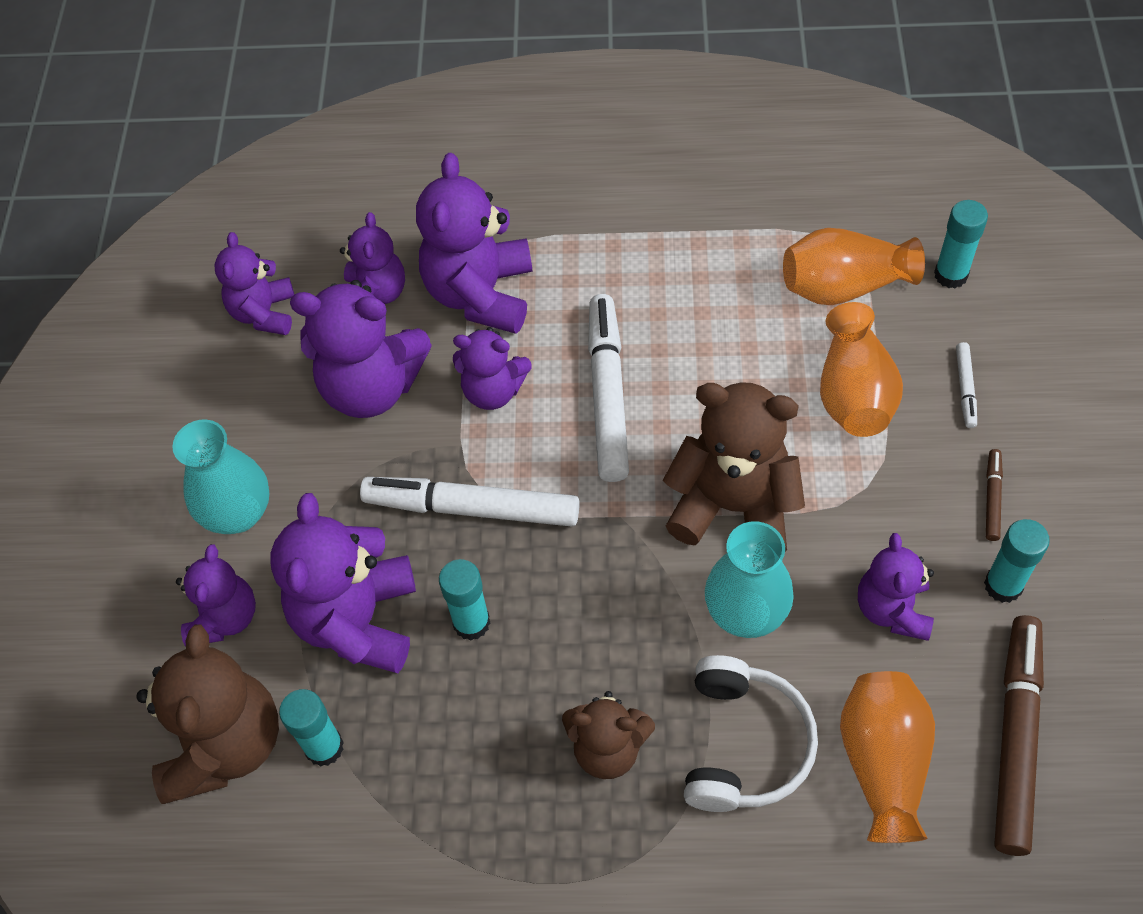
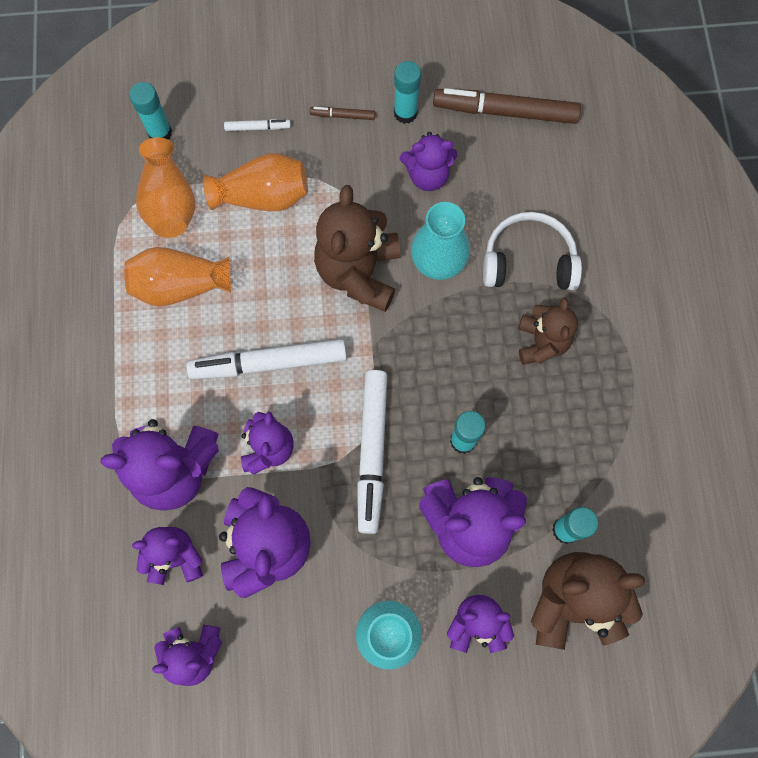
camera: 100 degrees left, 15 degrees up
orange vase [840,671,935,843] -> orange vase moved to [124,247,231,307]

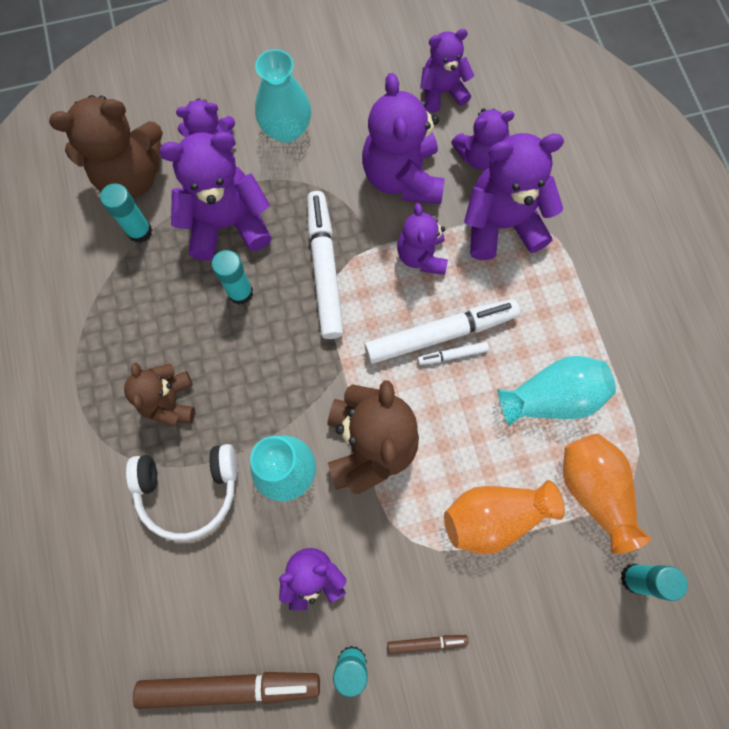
camera: 170 degrees right, 0 degrees up
orange vase [124,247,231,307] -> turquoise vase [497,356,616,426]
white marker [224,119,291,131] -> white marker moved to [418,342,489,365]

